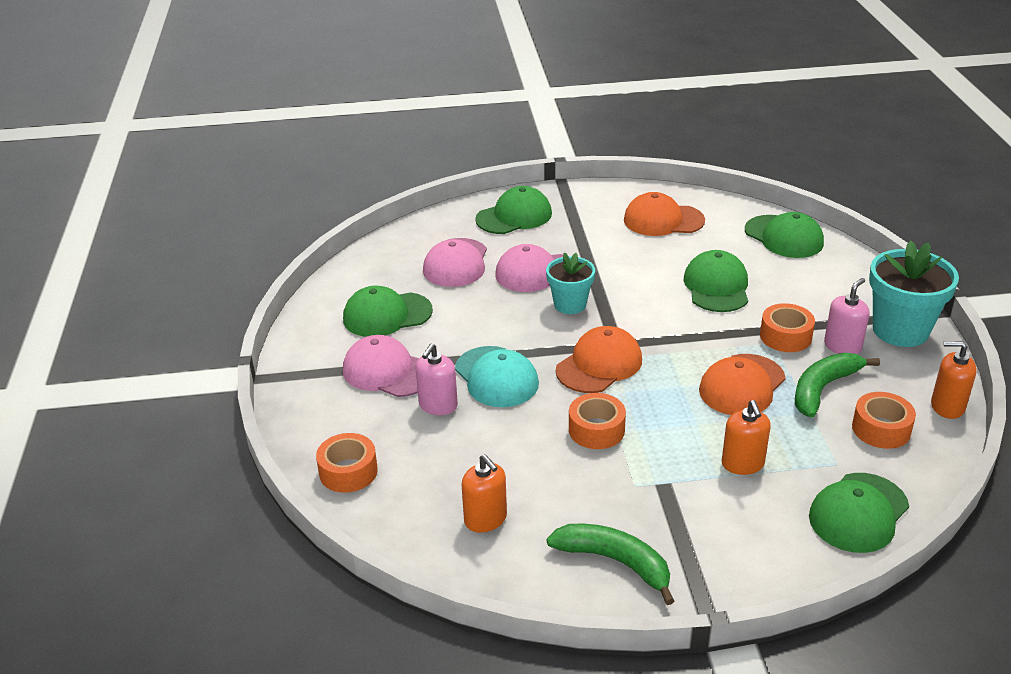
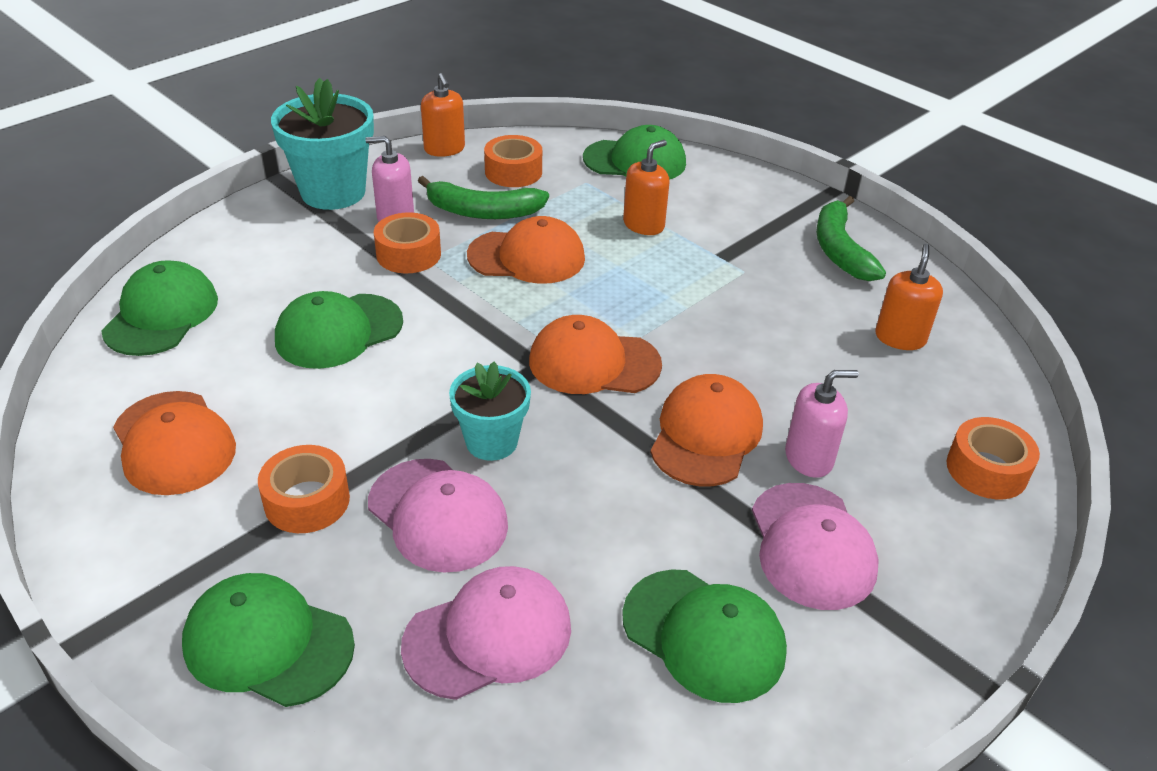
camera: 130 degrees left, 5 degrees up
turquoise cap [455,346,539,407] -> orange cap [650,374,763,486]
orange tape [569,393,626,449] -> orange tape moved to [258,445,350,533]

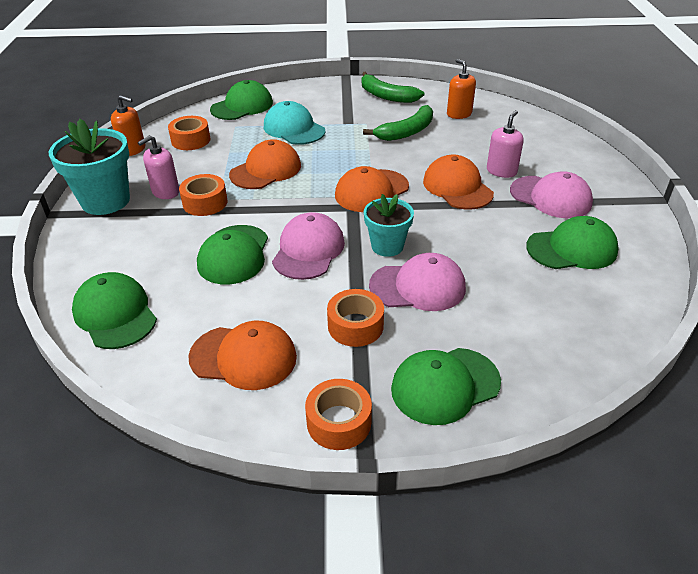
camera: 45 degrees left, 0 degrees up
pink cap [401,566,571,700] -> pink cap moved to [272,212,345,280]
green banana [418,176,549,219] -> green banana moved to [363,105,433,141]
orange soap dispenser [623,140,670,235] -> turquoise cap [264,101,326,145]
orange tape [947,417,1040,499] -> orange tape moved to [305,379,372,450]

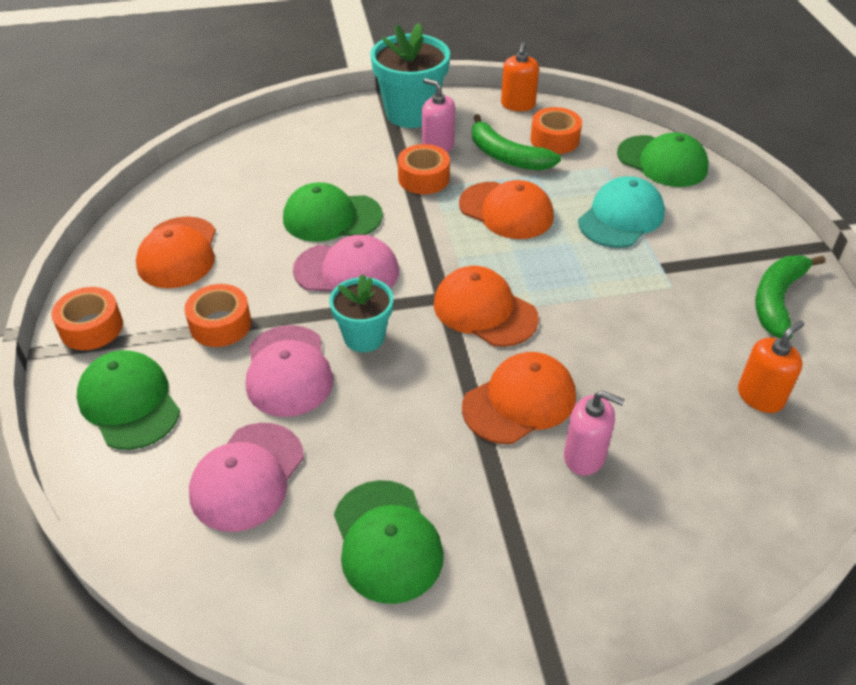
camera: 80 degrees right, 5 degrees up
green cap [72,272,157,349] -> none
green banana [363,105,433,141] -> green banana moved to [472,114,561,171]
pink cap [510,171,593,218] -> pink cap moved to [189,423,304,532]

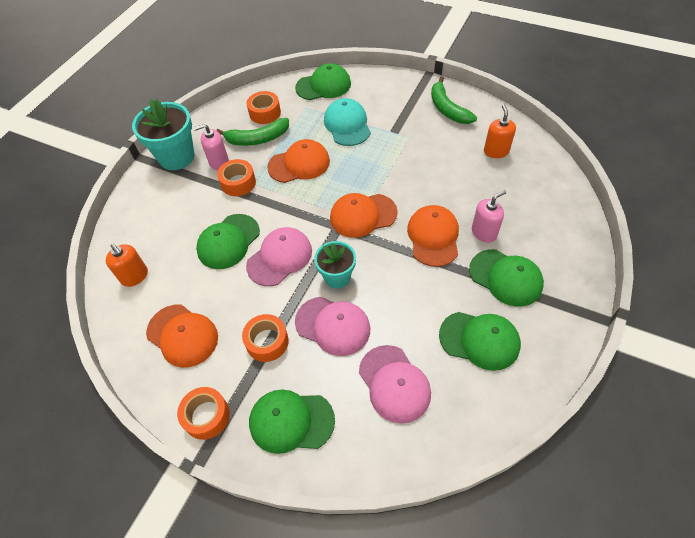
camera: 50 degrees left, 10 degrees up
orange soap dispenser [501,42,539,111] -> orange soap dispenser moved to [106,244,148,287]
none -> green cap [469,249,544,307]

